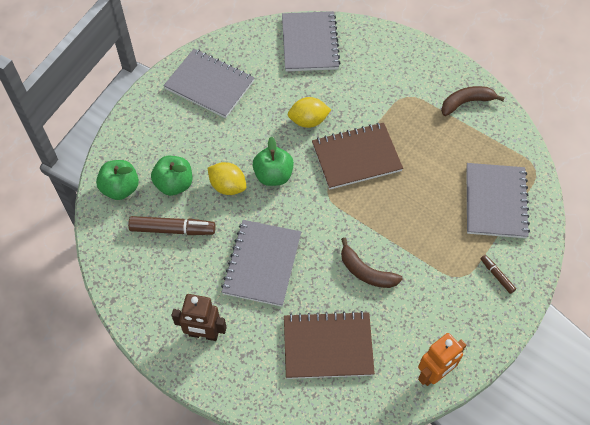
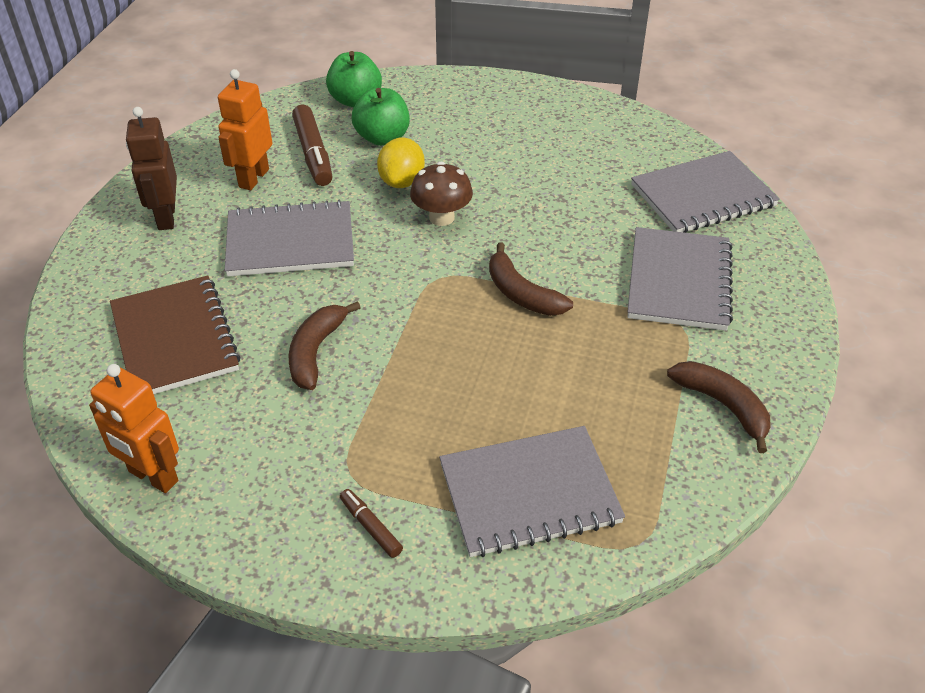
camera: 70 degrees right, 15 degrees down
grey notebook [163,49,255,118] -> grey notebook moved to [627,227,733,331]
green apple [253,136,294,186] -> brown mushroom [410,162,473,226]
yellow lemon [288,97,331,128] -> none
brown notebook [312,122,403,190] -> brown banana [489,242,573,316]
brown marker [481,255,516,294] -> brown marker turned 75 degrees counterclockwise [340,489,403,558]
none -> orange robot [218,69,272,190]

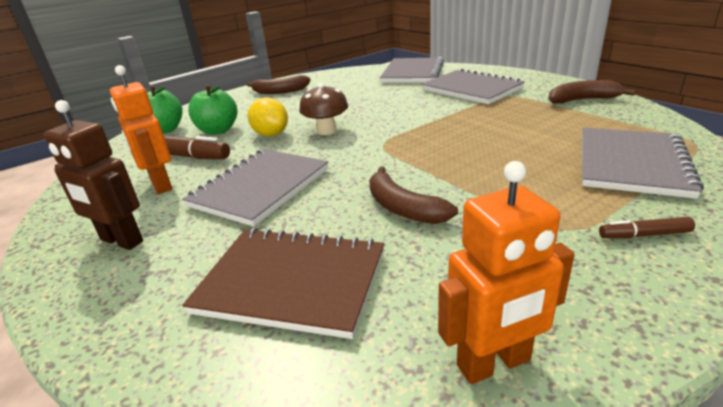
camera: 50 degrees left, 15 degrees down
brown banana [489,242,573,316] -> brown banana moved to [246,75,310,94]

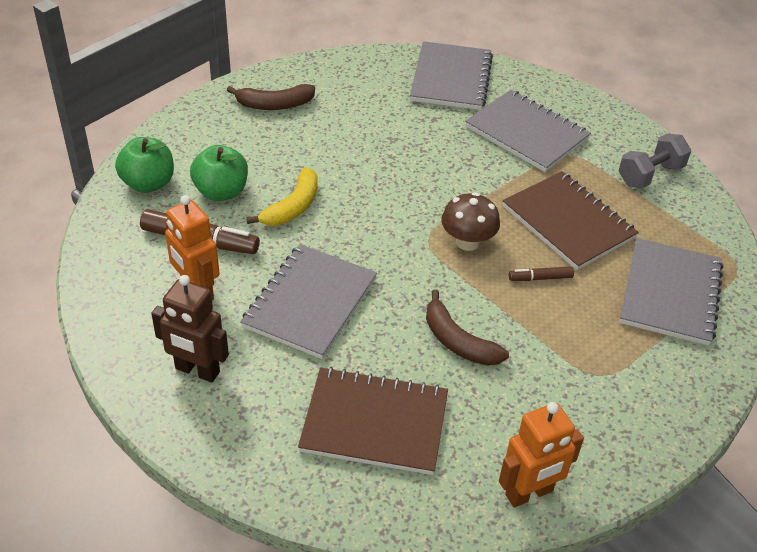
camera: 10 degrees left, 15 degrees up
yellow lemon [247,97,288,136] -> yellow banana [246,167,318,226]
brown mushroom [299,83,348,135] -> brown mushroom moved to [441,192,500,251]
brown banana [548,80,636,104] -> grey dumbbell [619,134,691,188]
brown marker [599,217,695,238] -> brown marker moved to [509,266,574,281]
none -> brown notebook [503,171,639,270]

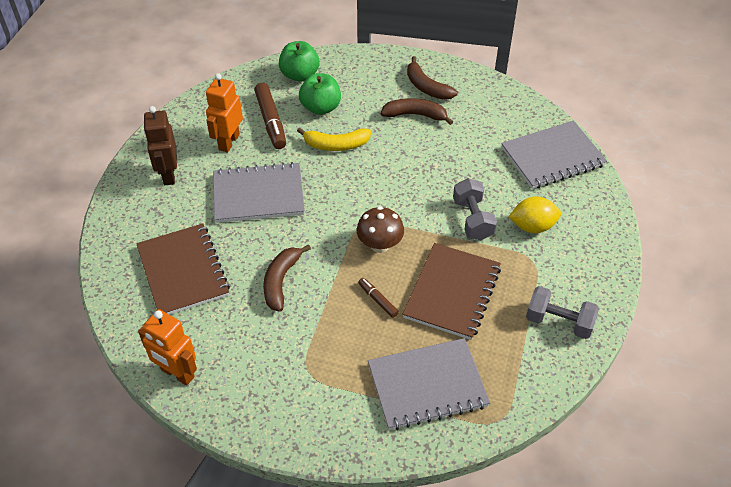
camera: 60 degrees right, 5 degrees up
grey notebook [465,90,591,172] -> yellow lemon [508,197,561,233]
none -> brown banana [381,98,453,125]
none -> grey dumbbell [453,178,497,240]

